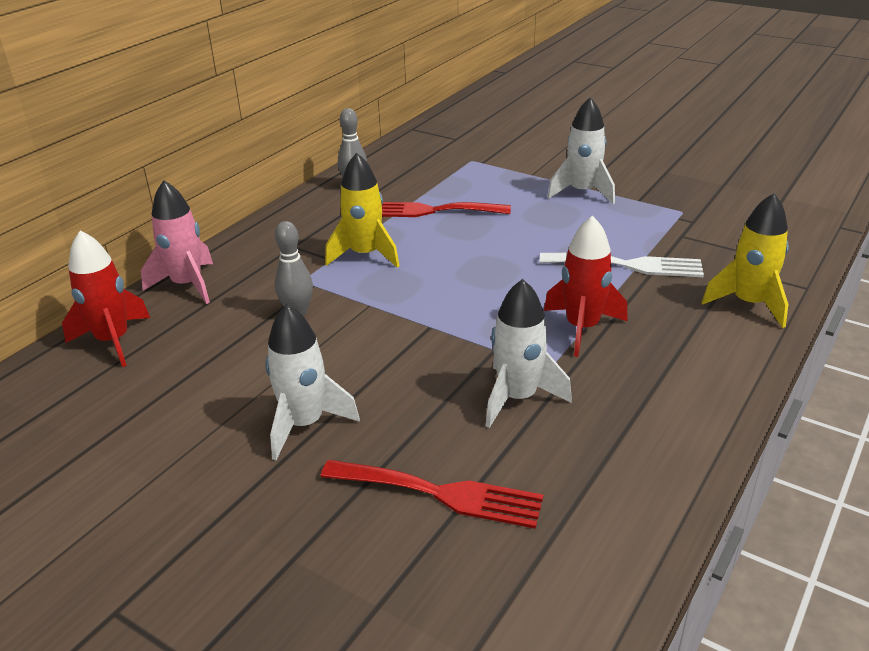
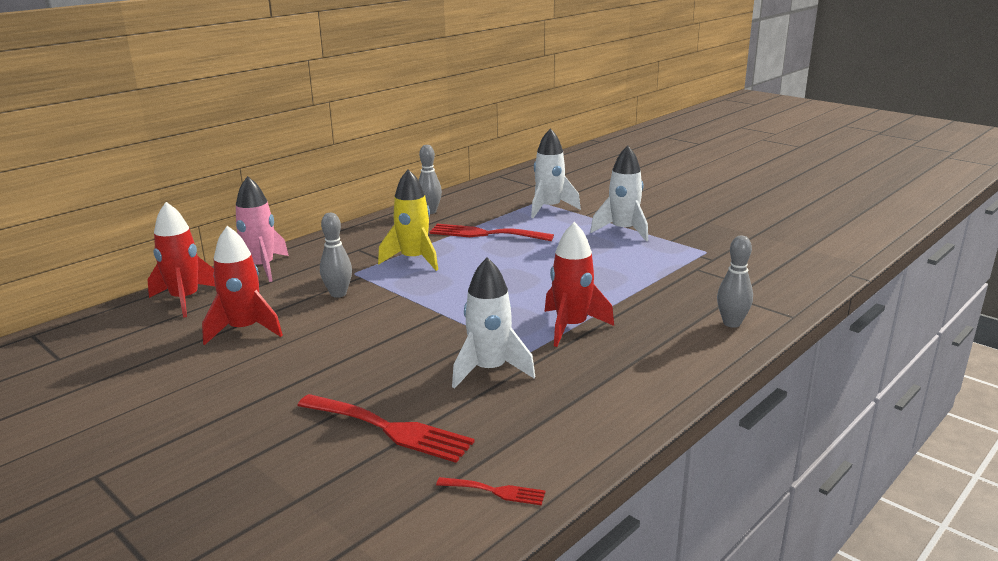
camera: 10 degrees right, 10 degrees down
white rocket [265,304,360,460] -> white rocket moved to [531,128,581,218]
white fork [540,253,704,277] -> none
yellow rocket [701,193,789,328] -> grey bowling pin [717,236,753,328]
none -> red rocket [202,226,283,345]
none -> red fork [436,477,545,505]

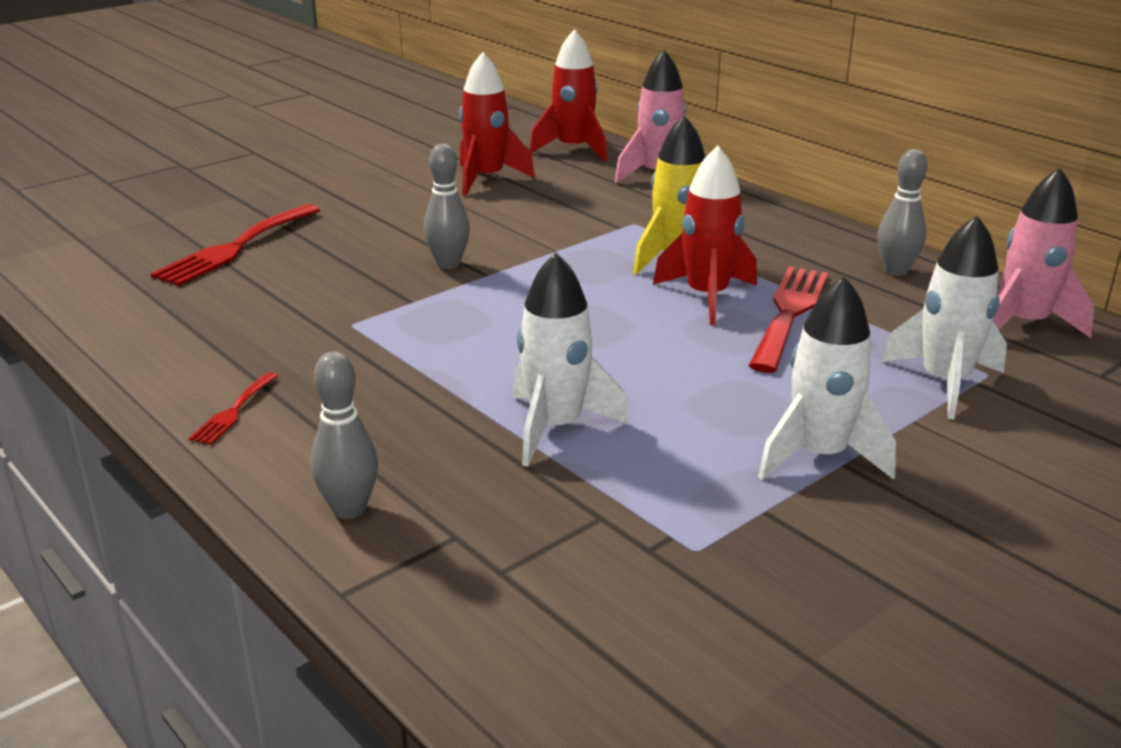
camera: 95 degrees right, 5 degrees up
grey bowling pin [320,213,352,298] -> grey bowling pin moved to [423,144,470,269]
red fork [436,477,545,505] -> red fork moved to [189,372,278,445]
white rocket [452,257,535,389] -> white rocket moved to [513,252,629,467]
red rocket [544,222,614,347] -> red rocket moved to [653,146,757,325]
none -> pink rocket [993,167,1094,338]

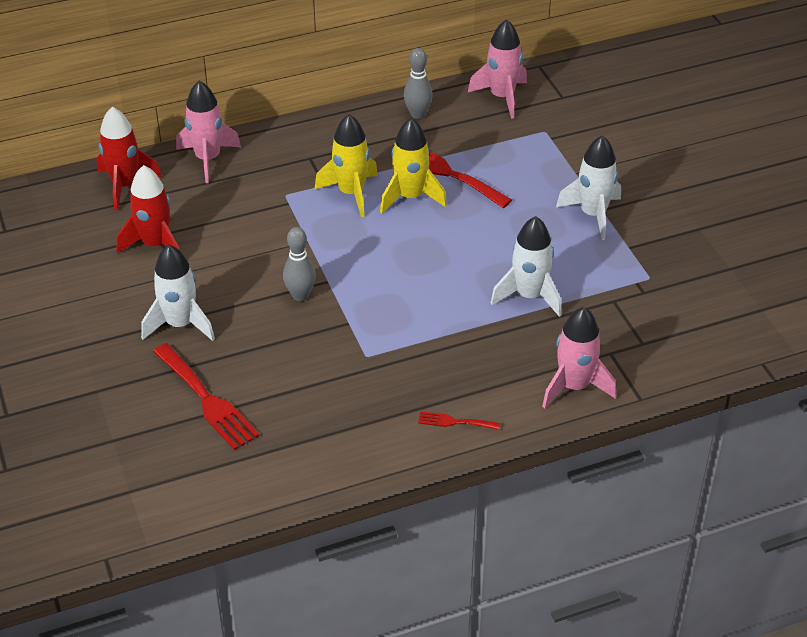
camera: 70 degrees left, 15 degrees up
red fork [189,372,278,445] -> red fork turned 150 degrees clockwise [418,411,500,430]
grey bowling pin [310,352,378,519] -> pink rocket [542,307,616,408]
red rocket [653,146,757,325] -> yellow rocket [380,118,447,214]
white rocket [881,215,1007,419] -> white rocket moved to [141,245,215,341]

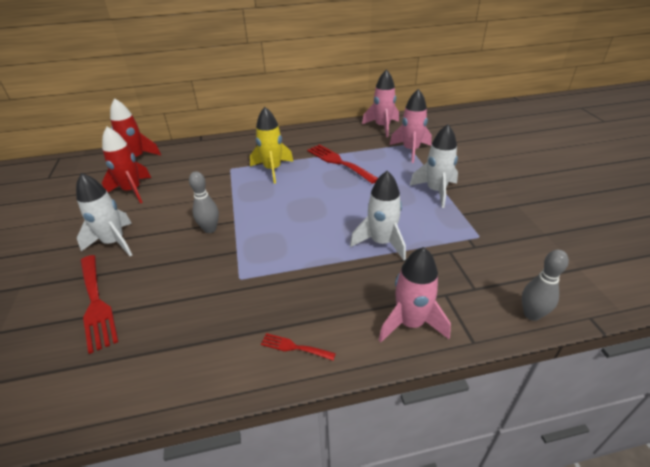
camera: 10 degrees right, 5 degrees down
pink rocket [176,81,241,183] -> pink rocket moved to [390,89,432,163]
yellow rocket [380,118,447,214] -> none
grey bowling pin [404,48,433,119] -> grey bowling pin moved to [522,250,569,321]

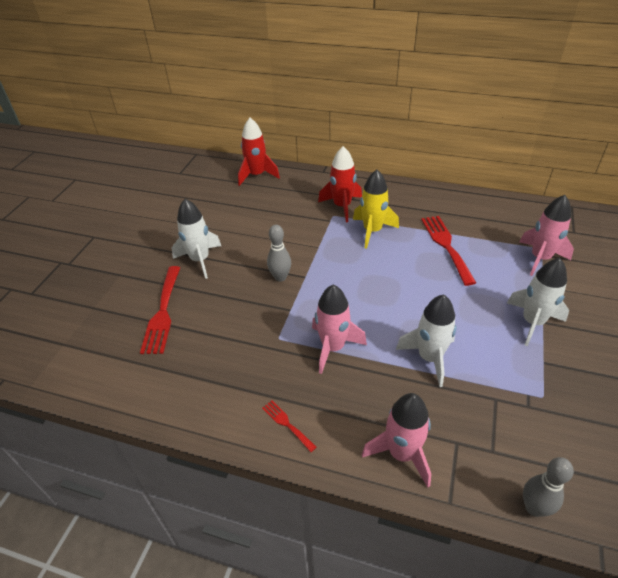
camera: 30 degrees right, 5 degrees up
red rocket [102,127,151,204] -> red rocket moved to [318,146,362,222]
pink rocket [362,69,399,137] -> pink rocket moved to [312,285,367,374]

